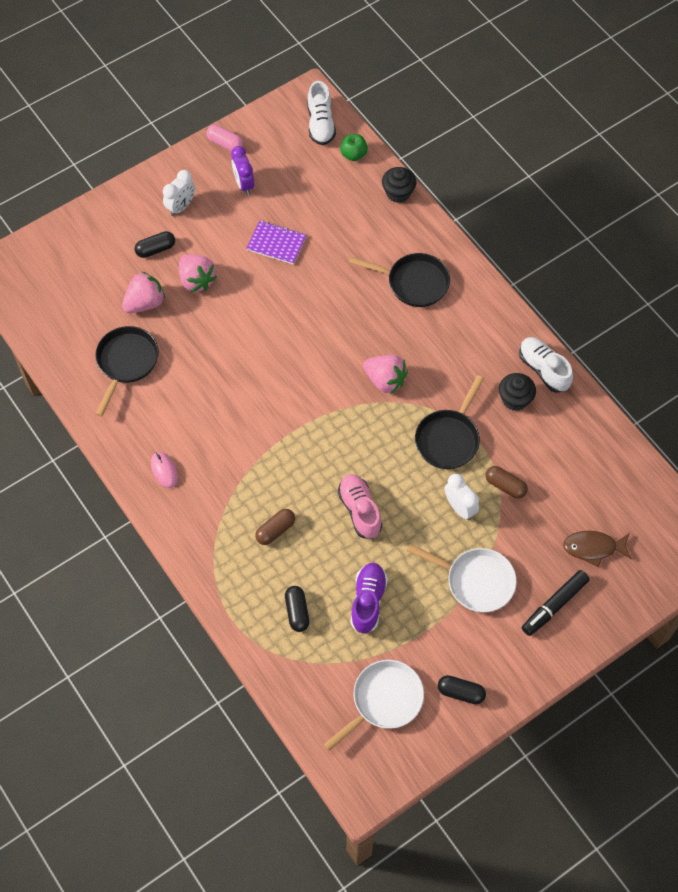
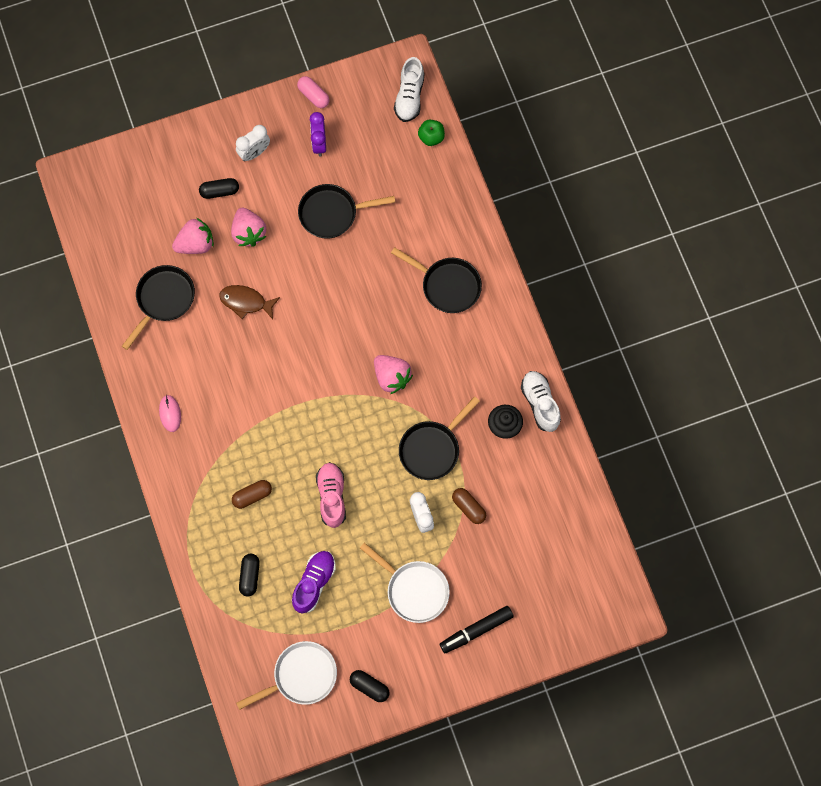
camera: 15 degrees right, 10 degrees up
purple notebook [246,220,306,265] -> black pan [298,184,395,239]
black cupcake [382,167,416,203] -> none
brown fish [563,531,632,567] -> brown fish moved to [219,285,280,319]

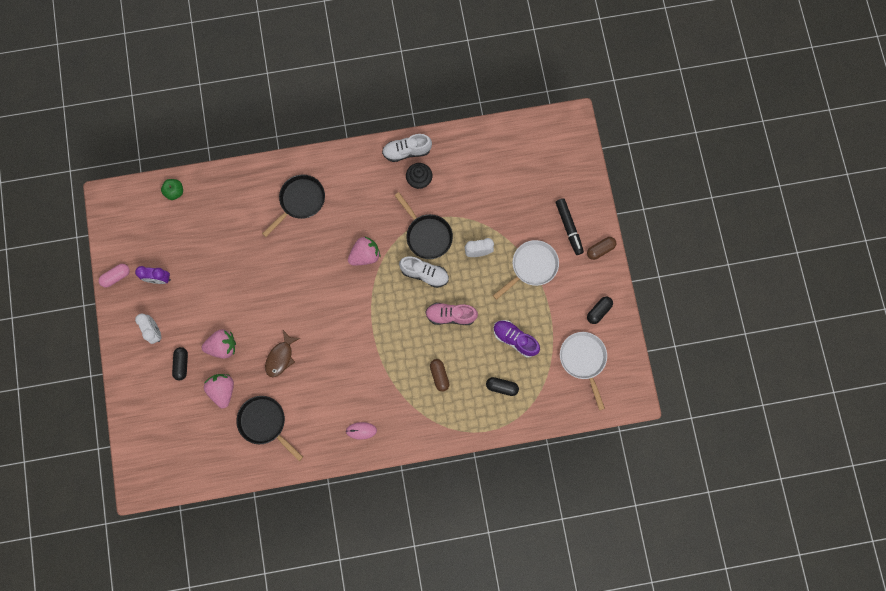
camera: 80 degrees left, 5 degrees up
black pan [298,184,395,239] -> none
white shoe [394,57,424,122] -> white shoe moved to [399,256,449,288]
brown capsule [452,488,486,524] -> brown capsule moved to [587,237,617,260]

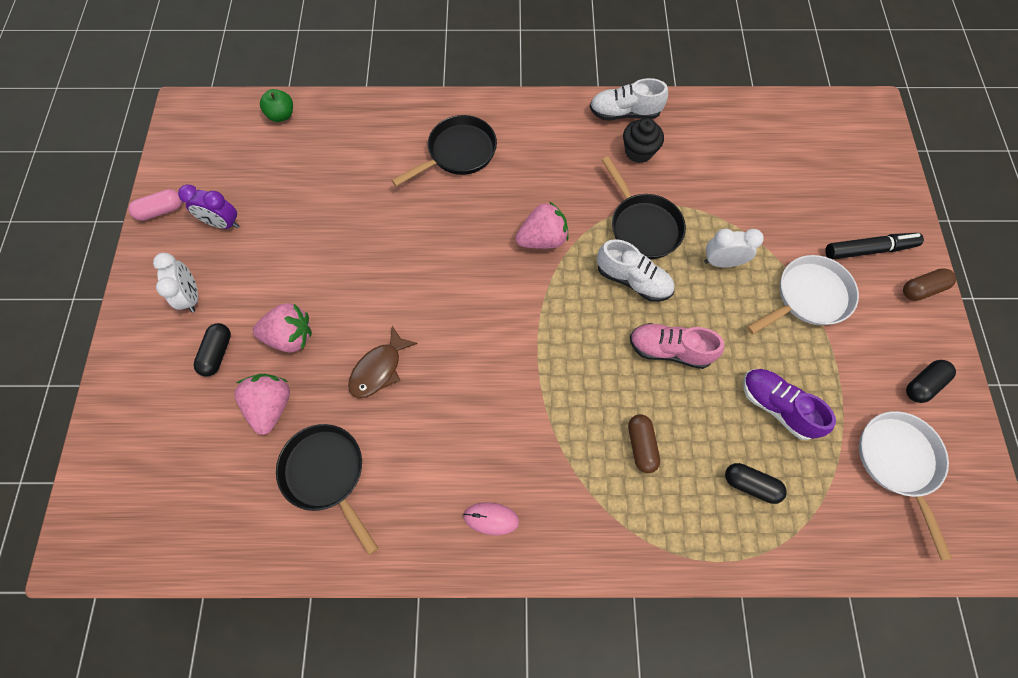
camera: 10 degrees right, 10 degrees down
black marker [556,198,584,255] -> black marker turned 90 degrees counterclockwise [825,233,924,259]

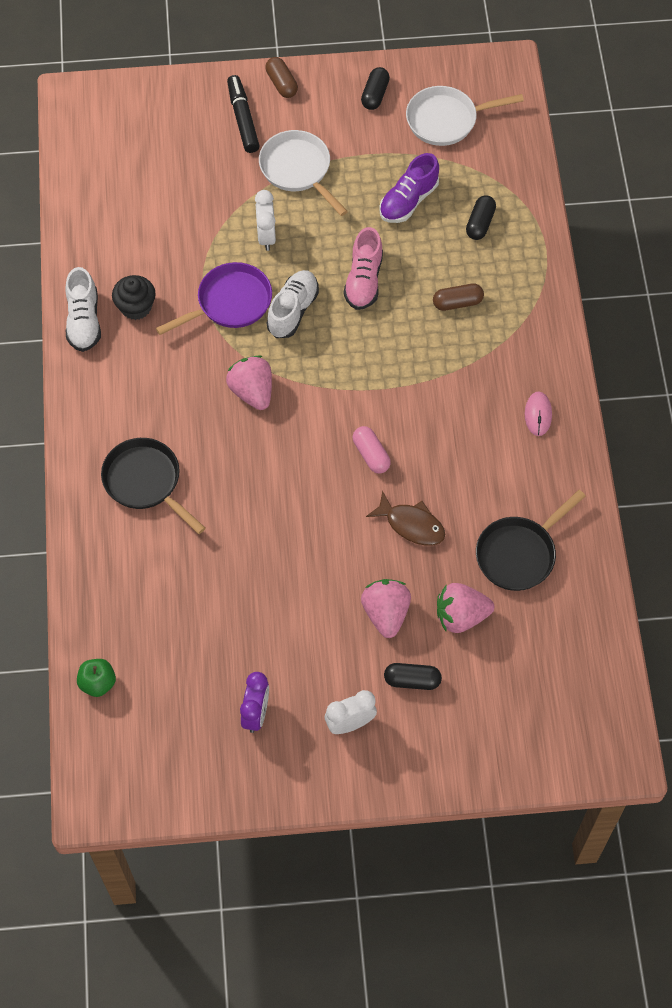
camera: 95 degrees left, 5 degrees down
pink capsule [128,189,182,221] -> pink capsule moved to [353,426,391,474]
black pan [602,156,686,259] -> purple pan [156,262,272,335]
black capsule [906,360,956,403] -> black capsule turned 60 degrees clockwise [361,67,390,110]

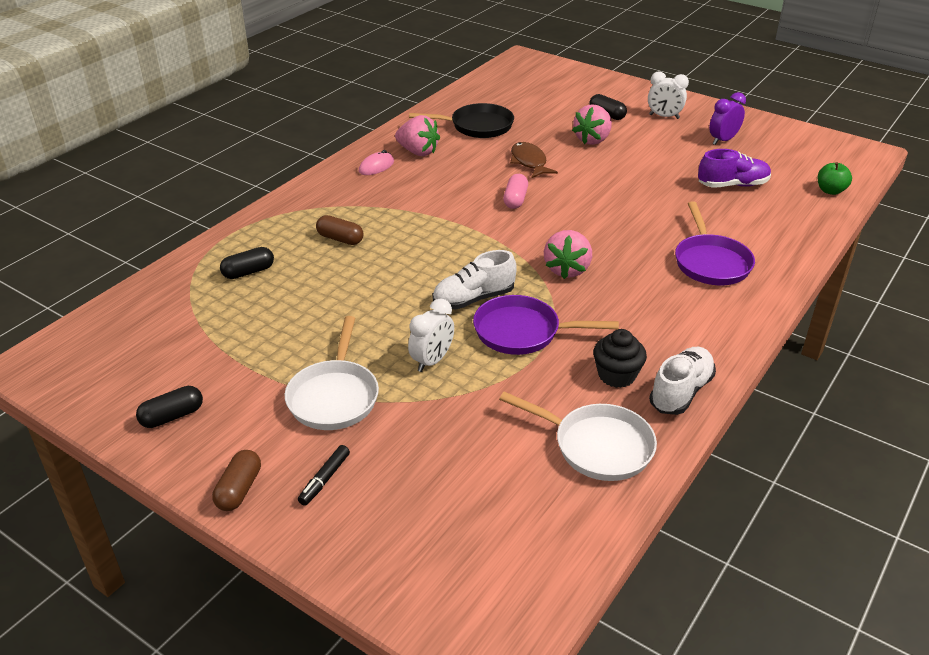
camera: 140 degrees left, 25 degrees down
black pan [101,438,205,534] -> purple pan [675,201,755,285]
black marker [227,75,260,153] -> black marker [298,445,350,506], size x0.60
pink shoe [344,227,383,310] -> none
purple shoe [379,153,439,223] -> purple shoe moved to [698,149,771,188]
white pan [406,86,524,146] -> white pan moved to [499,392,657,481]
pink strawberry [437,583,494,633] -> pink strawberry moved to [395,115,440,156]

